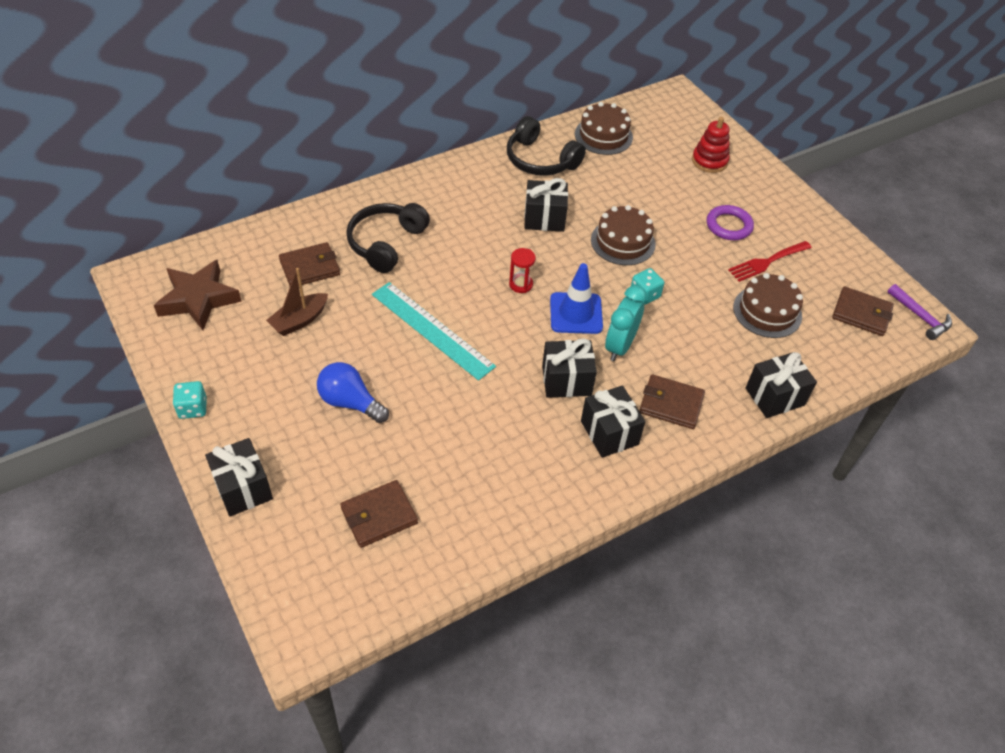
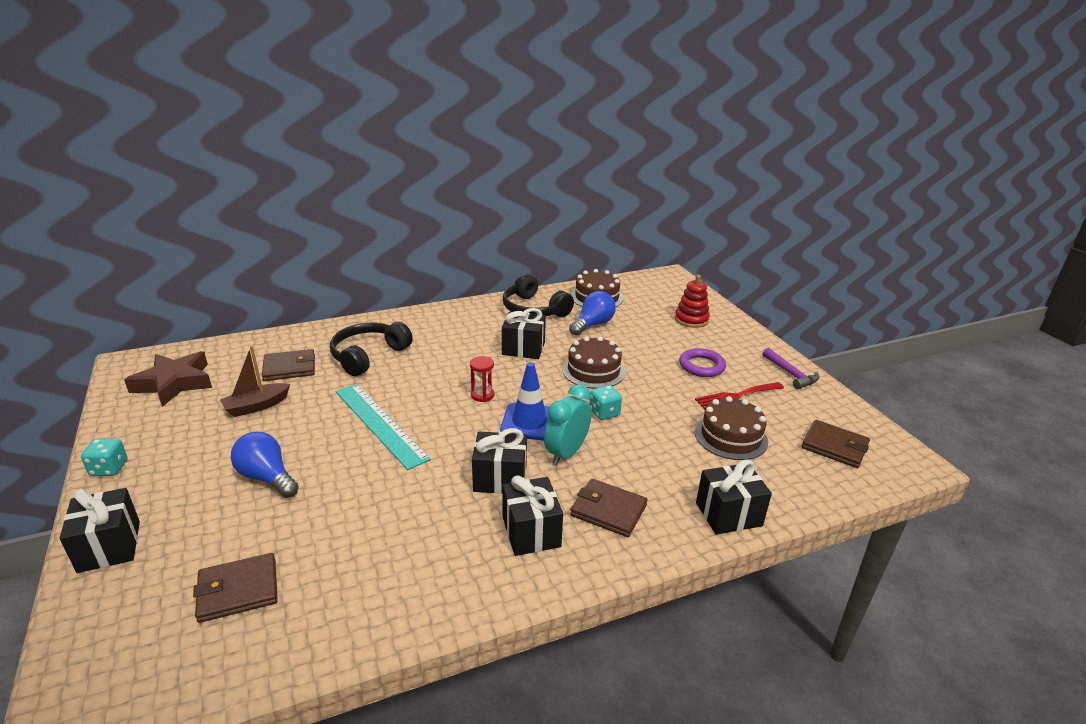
camera: 10 degrees right, 20 degrees down
purple hammer [887,284,952,340] -> purple hammer moved to [762,348,819,389]
none -> blue light bulb [569,291,616,336]

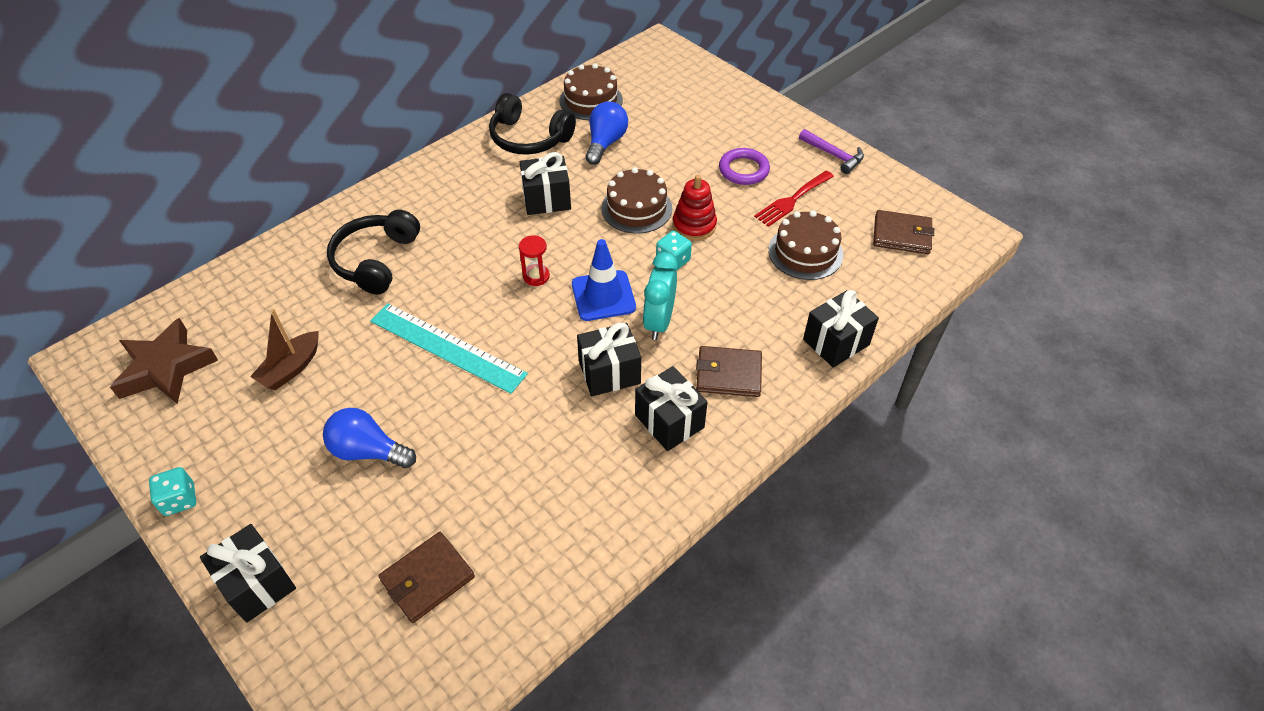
camera: 20 degrees left, 20 degrees up
brown wallet [262,349,315,381] -> none
red stacking toy [675,275,710,328] -> red stacking toy moved to [672,175,717,241]

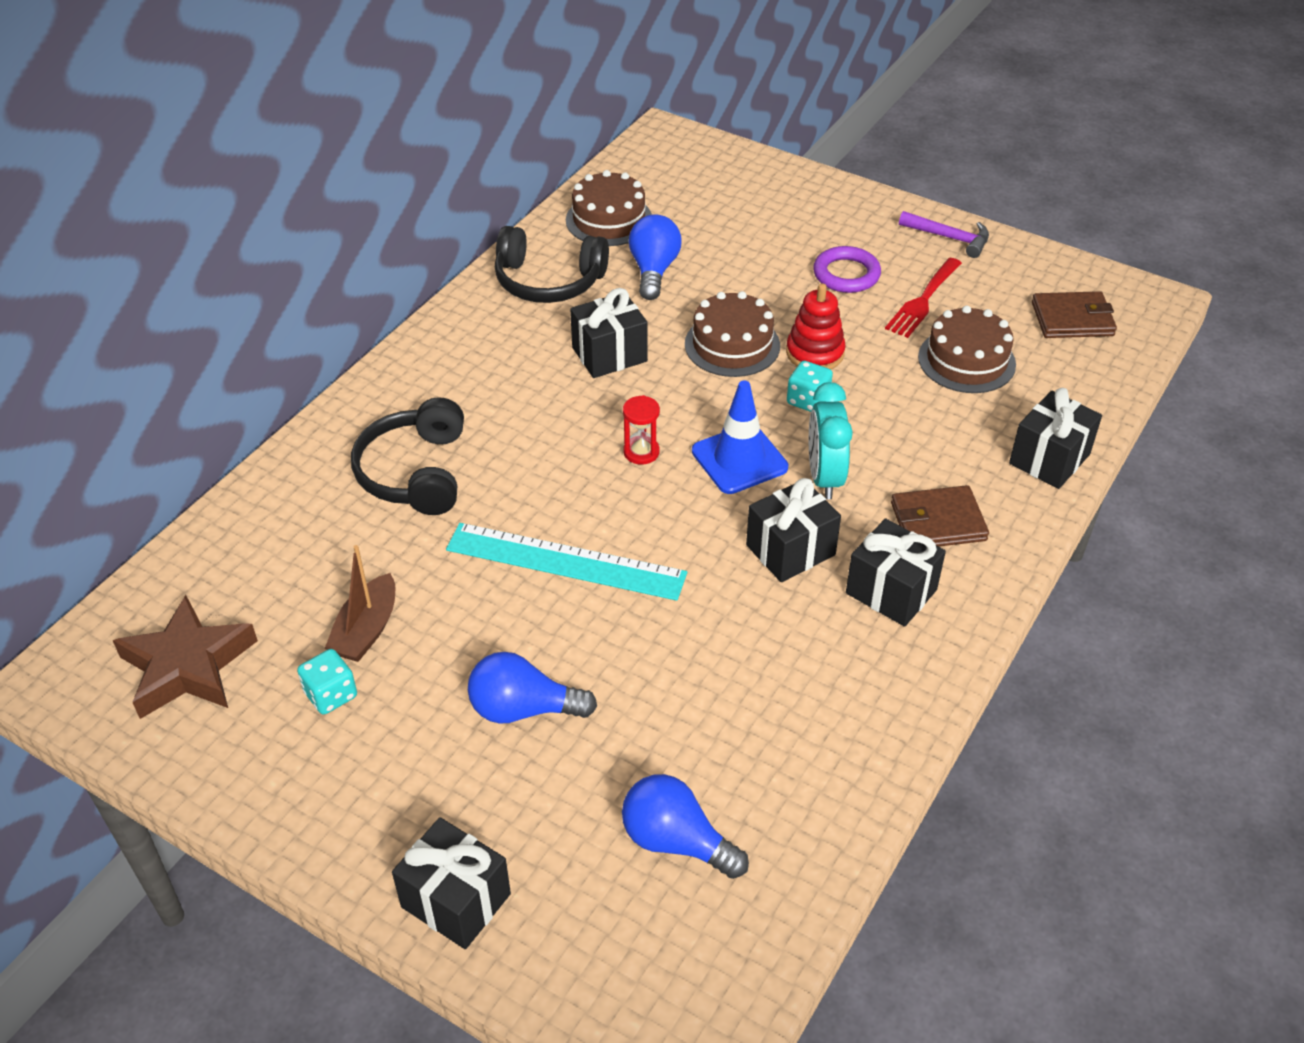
camera: 15 degrees left, 5 degrees down
turquoise dice [149,467,196,516] -> turquoise dice moved to [297,649,357,714]
brown wallet [378,532,475,623] -> blue light bulb [622,774,749,879]

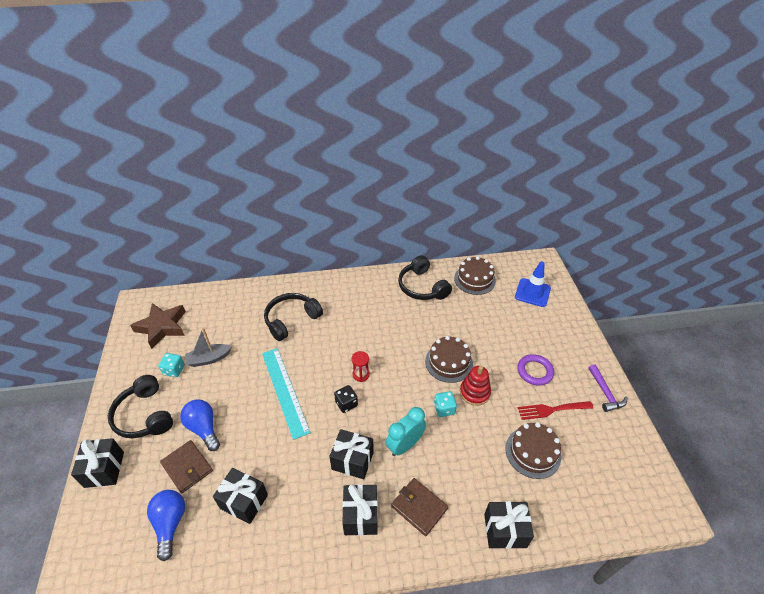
camera: 50 degrees right, 0 degrees up
brown boat [325,545,395,662] -> grey boat [185,328,232,367]
black gift [570,288,648,378] -> black gift moved to [213,468,268,524]
blue light bulb [629,214,682,300] -> none
blue traffic cone [692,380,788,494] -> blue traffic cone moved to [515,261,551,307]
brown wallet [1032,291,1117,338] -> brown wallet moved to [160,440,213,493]
none -> black headphones [108,375,173,438]
none -> black dice [334,385,358,413]

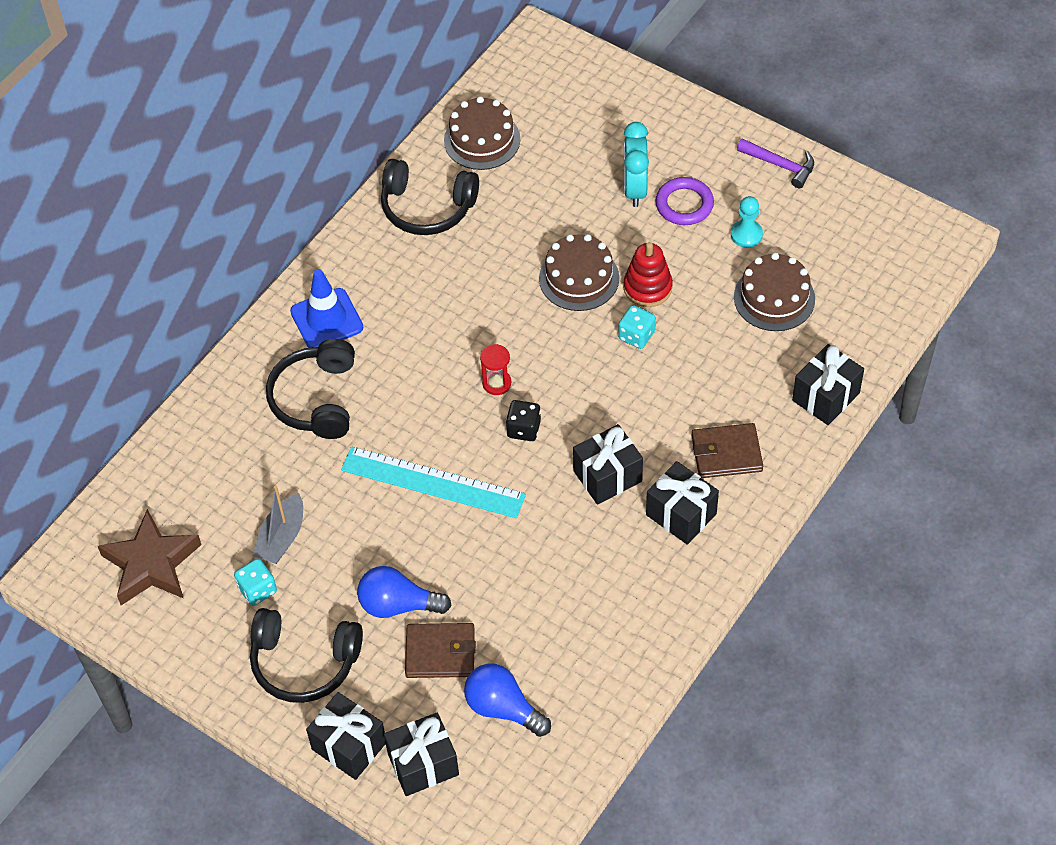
camera: 45 degrees left, 10 degrees up
black gift [213,468,268,524] -> black gift moved to [384,713,459,796]
turquoise clock [386,407,426,456] -> turquoise clock moved to [624,122,649,207]
blue traffic cone [515,261,551,307] -> blue traffic cone moved to [290,269,363,348]
red fork [518,401,594,420] -> turquoise pawn [731,196,763,248]

